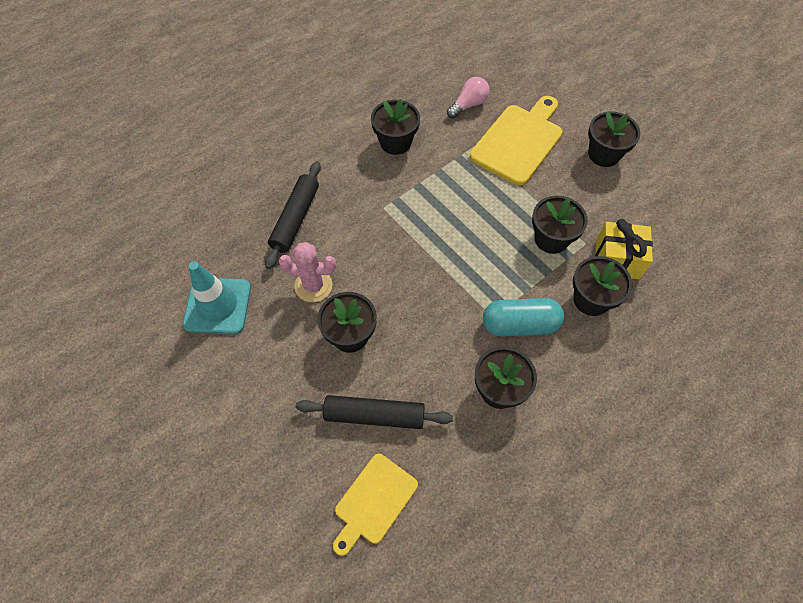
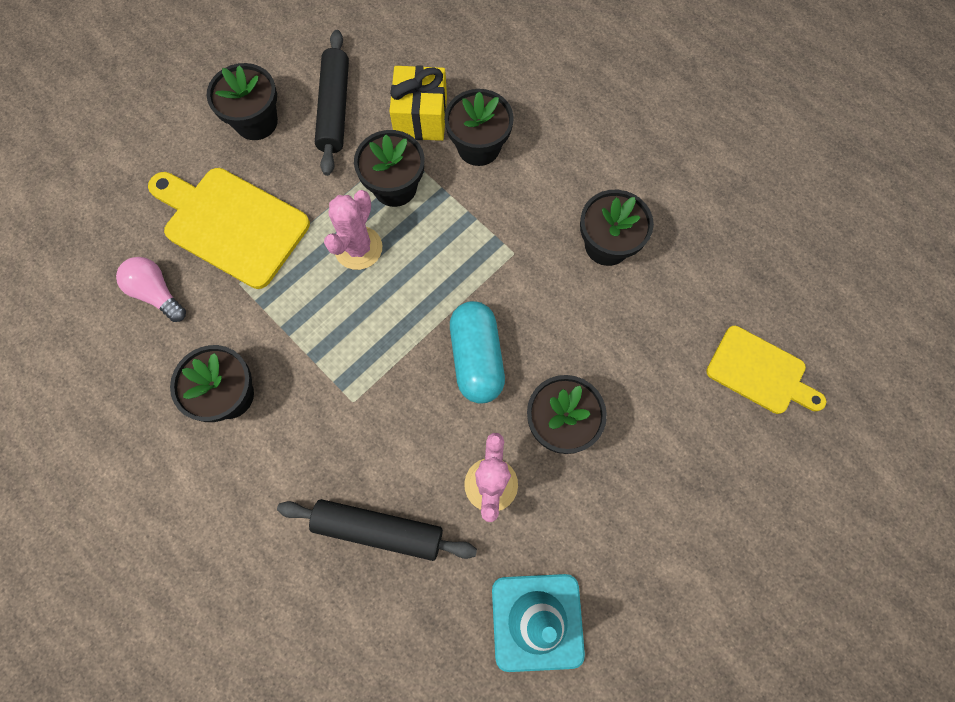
camera: 95 degrees left, 10 degrees up
black rolling pin [296,395,453,429] -> black rolling pin moved to [315,30,349,176]
turquoise capsule [483,298,564,337] -> turquoise capsule moved to [450,301,505,404]
none -> pink cactus [324,190,382,270]

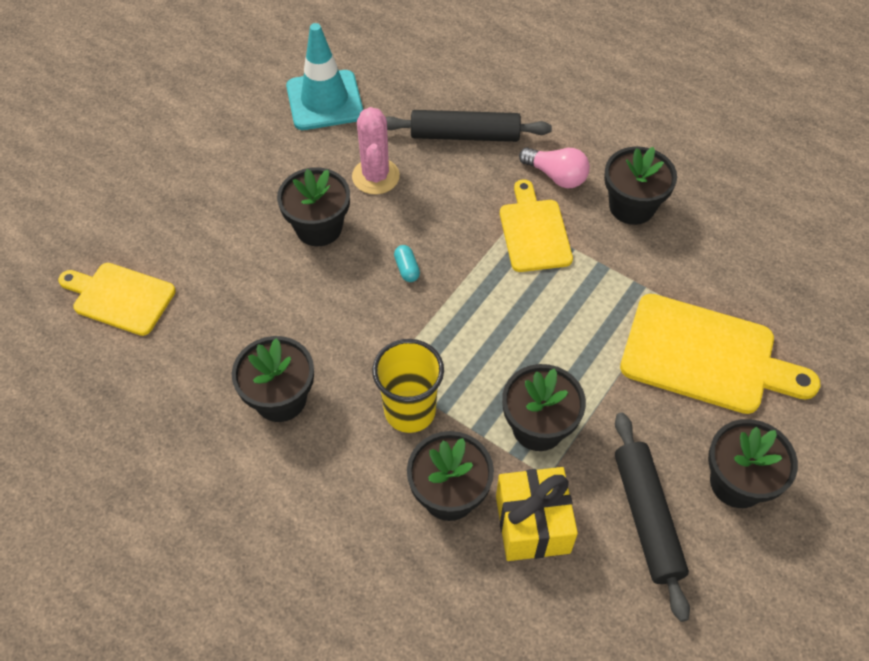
camera: 170 degrees right, 15 degrees down
pink light bulb [116,257,186,322] -> pink light bulb moved to [519,147,590,188]
pink cactus [324,190,382,270] -> none
turquoise capsule [450,301,505,404] -> turquoise capsule [394,245,420,282], size x0.41
none -> yellow cup [372,339,444,433]
none -> yellow cutting board [500,179,573,272]

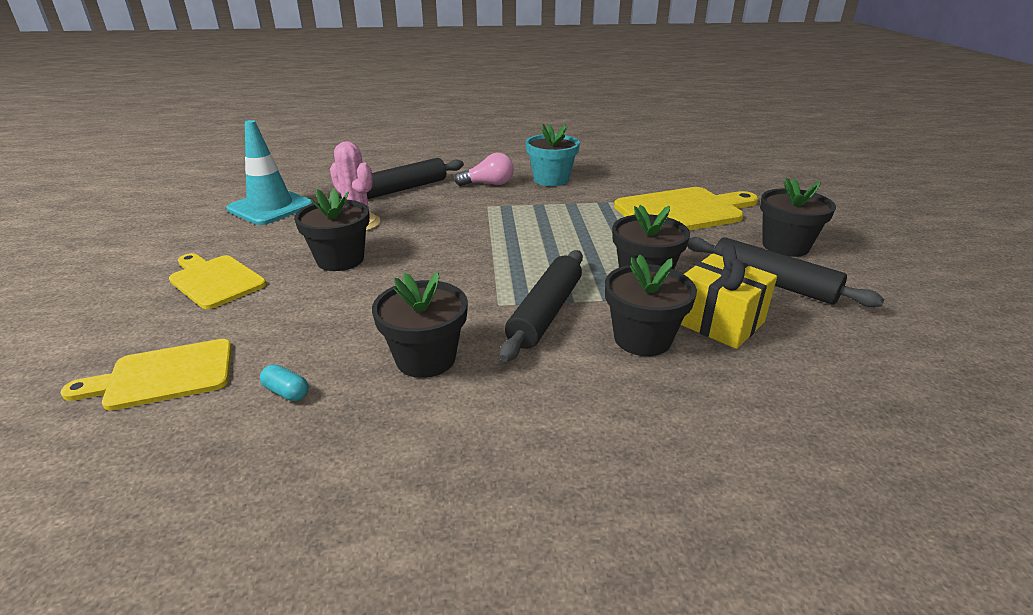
camera: 40 degrees left, 25 degrees down
yellow cup [372,339,444,433] -> black rolling pin [500,250,583,362]
turquoise capsule [394,245,420,282] -> turquoise capsule moved to [260,364,309,401]
yellow cutting board [500,179,573,272] -> yellow cutting board moved to [169,253,266,309]
black flower pot [604,146,677,225] -> turquoise flower pot [526,124,580,186]

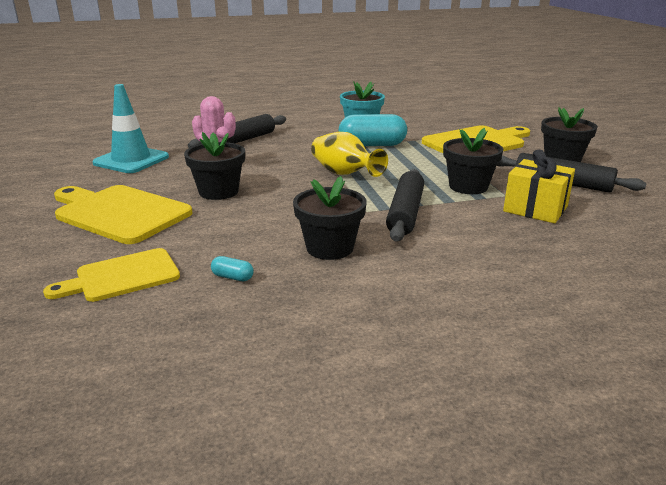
camera: 10 degrees left, 5 degrees down
yellow cutting board [169,253,266,309] -> yellow cutting board [54,185,193,244], size x1.55
pink light bulb [454,153,514,186] -> none
black flower pot [605,255,697,356] -> none
none -> yellow vase [311,132,388,177]
none -> turquoise capsule [338,114,407,146]

